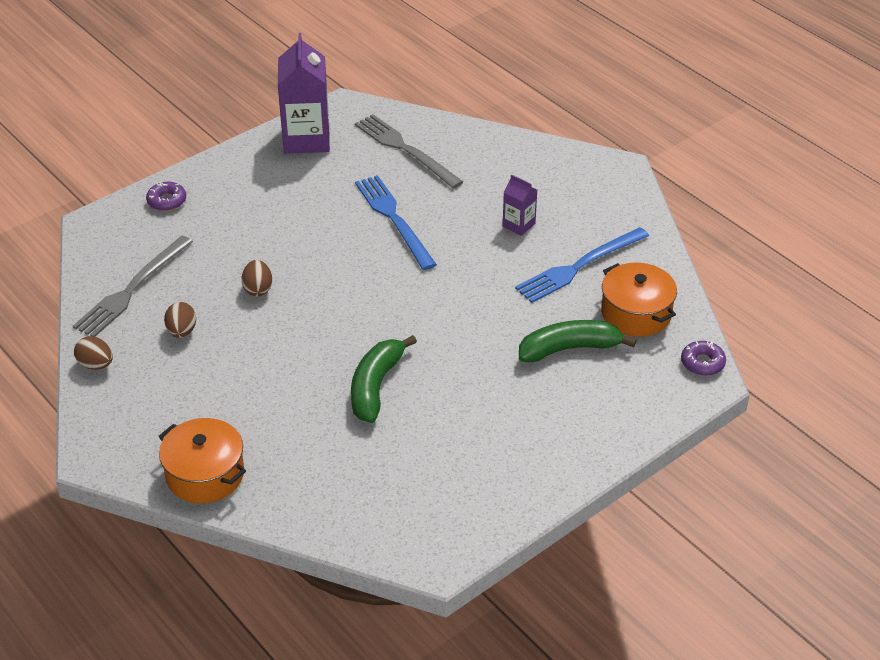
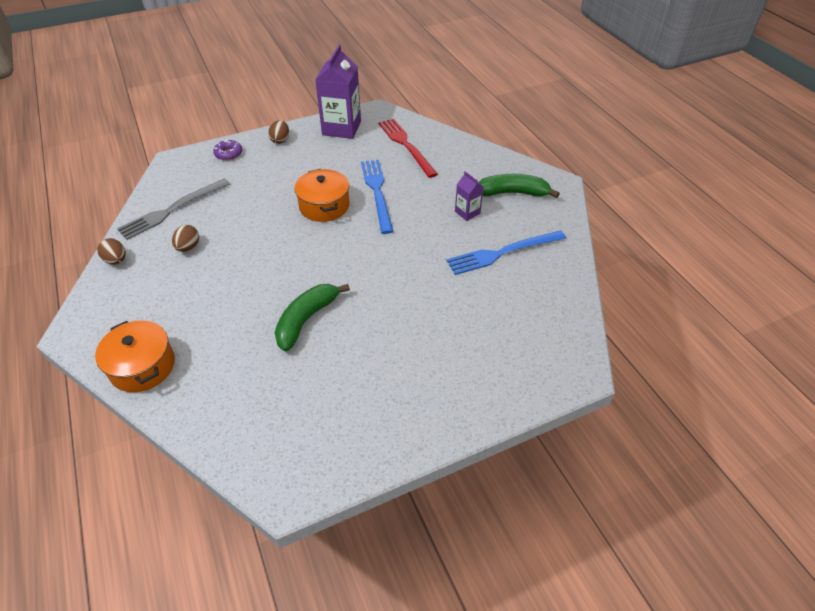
camera: 15 degrees right, 5 degrees up
brown egg [242,260,272,297] -> brown egg moved to [268,120,289,144]
grey fork [355,114,463,189] -> red fork [379,119,438,178]
green banana [519,320,636,363] -> green banana moved to [478,174,560,198]
orange pot [601,263,677,337] -> orange pot moved to [294,169,349,222]
purple donut [681,341,726,376] -> none

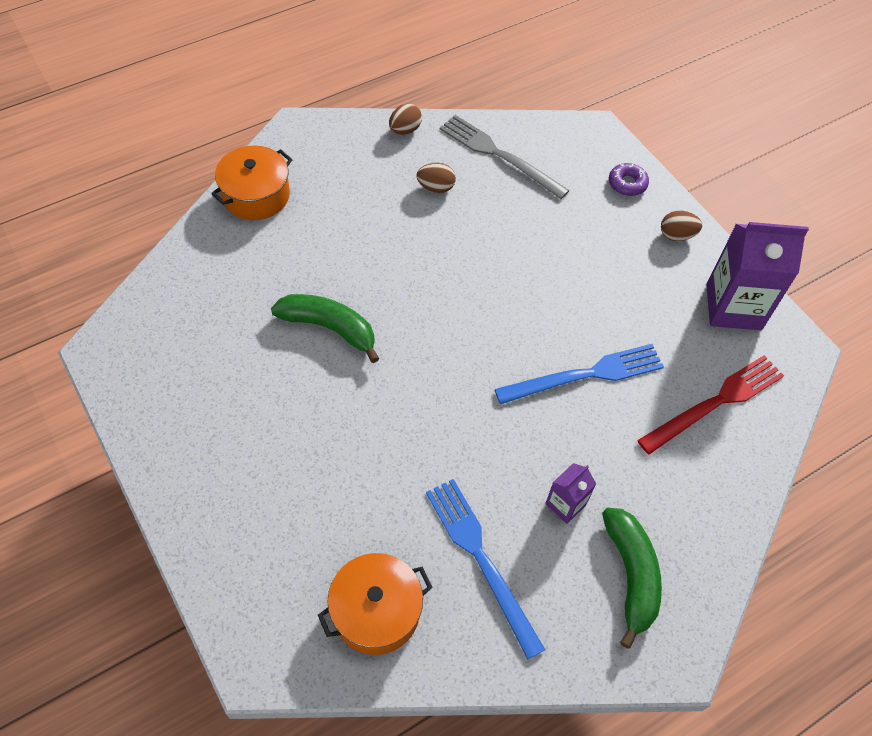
camera: 80 degrees right, 10 degrees up
orange pot [294,169,349,222] -> orange pot moved to [318,553,433,655]

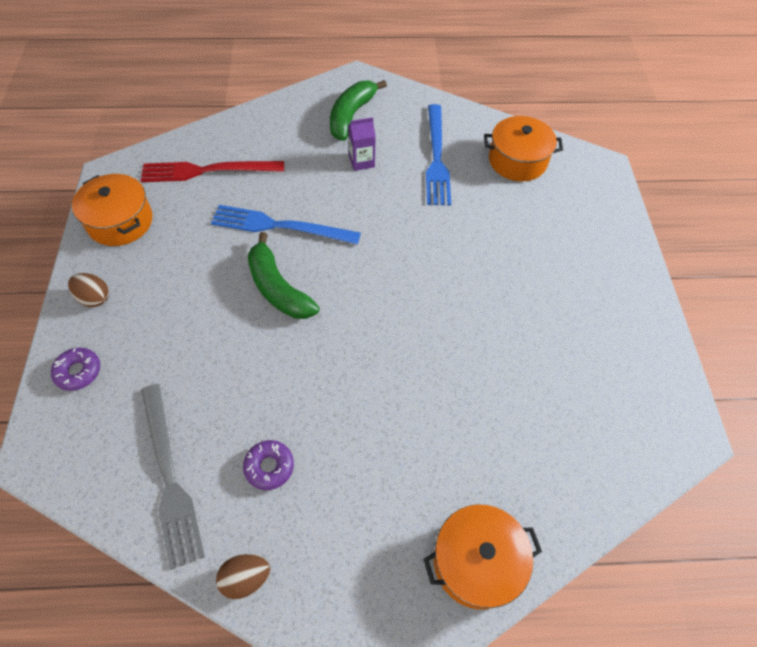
camera: 150 degrees left, 0 degrees up
green banana [271,294,380,363] -> green banana moved to [248,232,320,319]
brown egg [416,163,456,193] -> purple donut [243,440,294,490]
purple carton [706,222,809,330] -> orange pot [72,174,152,246]

